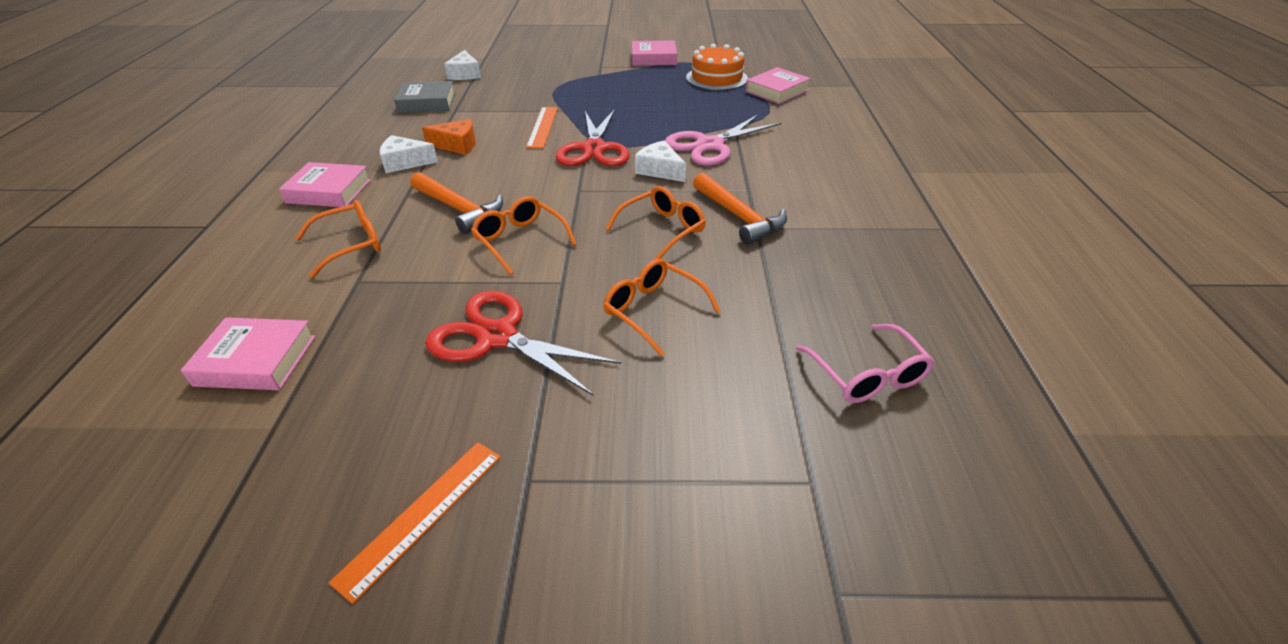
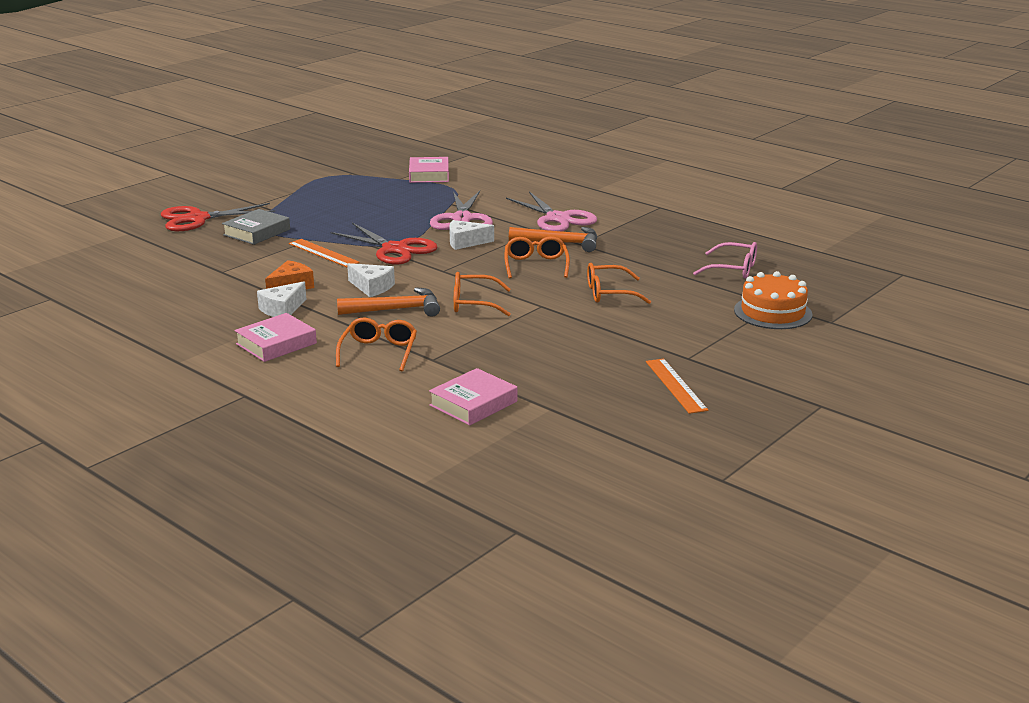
camera: 50 degrees left, 15 degrees down
grey book [394,81,455,113] -> grey book moved to [222,209,290,245]
red scissors [425,291,621,396] -> red scissors moved to [161,203,275,231]
white cheese [444,50,481,80] -> white cheese moved to [347,263,395,297]
pink book [632,40,677,66] -> none
orange cake [686,44,748,91] -> orange cake moved to [734,271,812,329]
none -> pink scissors [506,191,597,231]

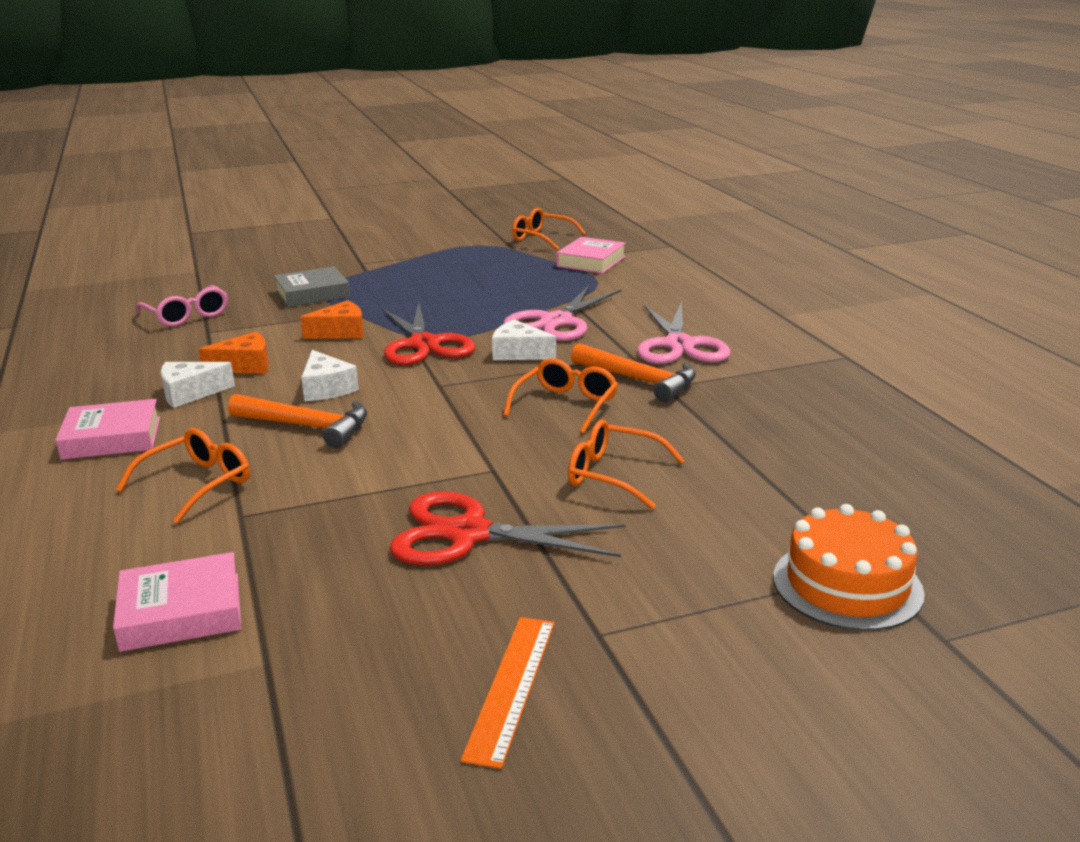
camera: 30 degrees right, 0 degrees up
red scissors [161,203,275,231] -> red scissors moved to [390,491,626,565]
orange ruler [289,239,360,267] -> orange cheese [300,300,364,339]
orange glasses [454,272,511,316] -> orange glasses moved to [512,208,586,250]
pink glasses [693,242,757,279] -> pink glasses moved to [136,285,228,327]

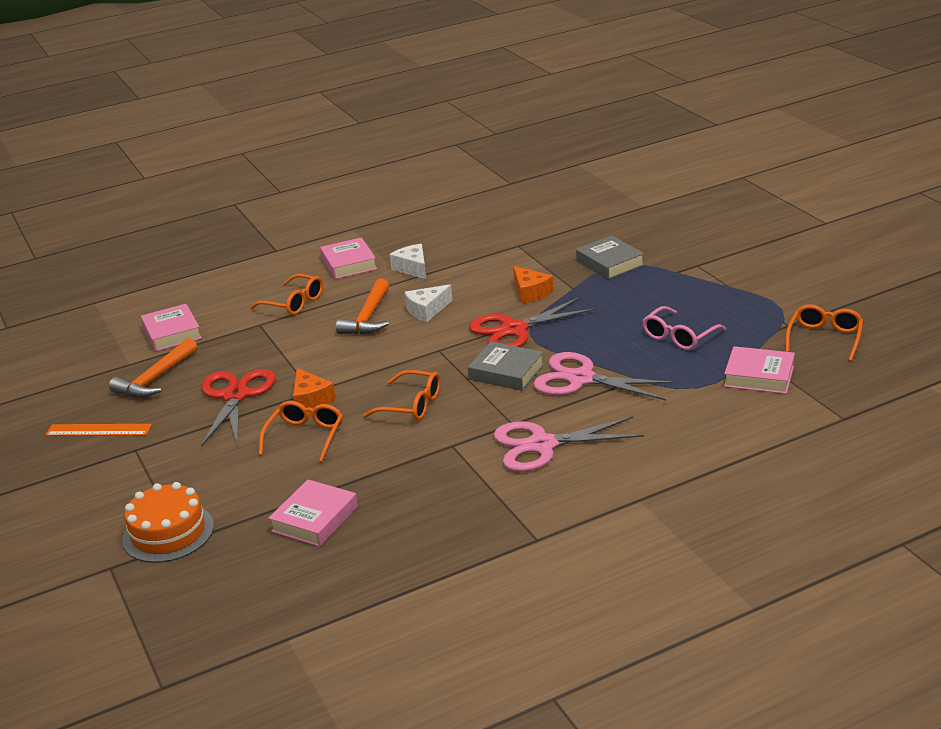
camera: 85 degrees right, 5 degrees up
pink glasses [136,285,228,327] -> pink glasses moved to [642,306,726,350]
orange cheese [198,332,269,374] -> orange cheese moved to [293,368,336,408]
white cheese [492,319,556,360] -> grey book [468,342,544,391]
orange hammer [571,343,696,403] -> orange hammer moved to [109,338,198,398]
none -> pink book [268,479,358,547]

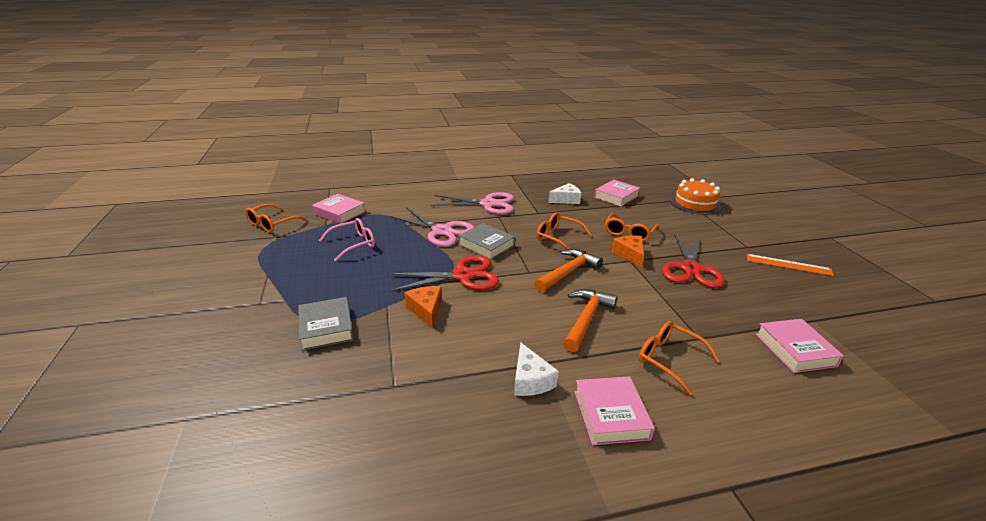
camera: 170 degrees left, 0 degrees up
orange hammer [109,338,198,398] -> orange hammer moved to [535,249,603,292]
white cheese [405,284,453,322] -> white cheese moved to [548,183,581,204]

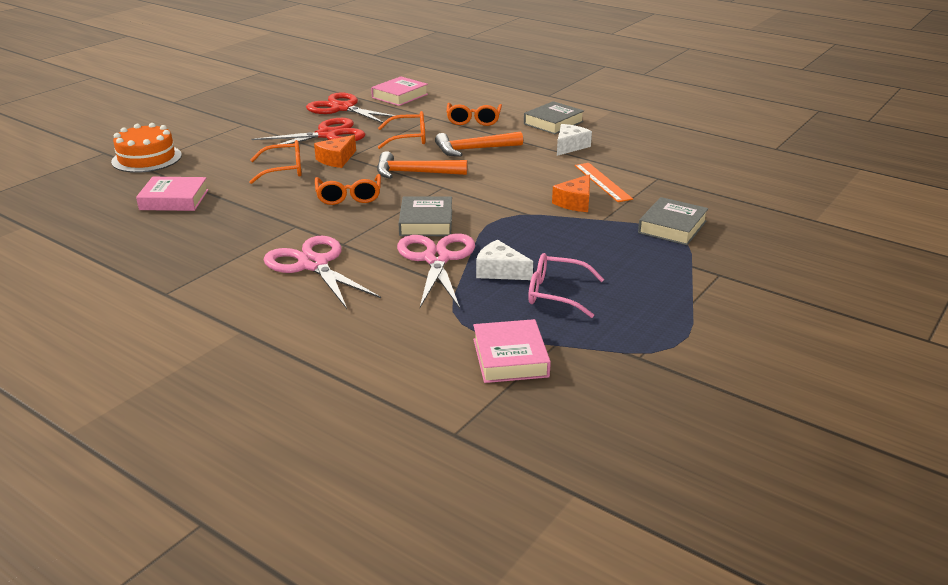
camera: 130 degrees left, 0 degrees up
orange glasses [245,204,307,233] -> orange glasses moved to [378,111,425,149]
red scissors [388,255,499,291] -> red scissors moved to [306,93,396,123]
white cheese [548,183,581,204] -> white cheese moved to [476,240,533,280]
pink book [574,376,655,445] -> grey book [524,101,584,134]
orange ruler [746,254,834,276] -> orange ruler moved to [575,163,633,202]

